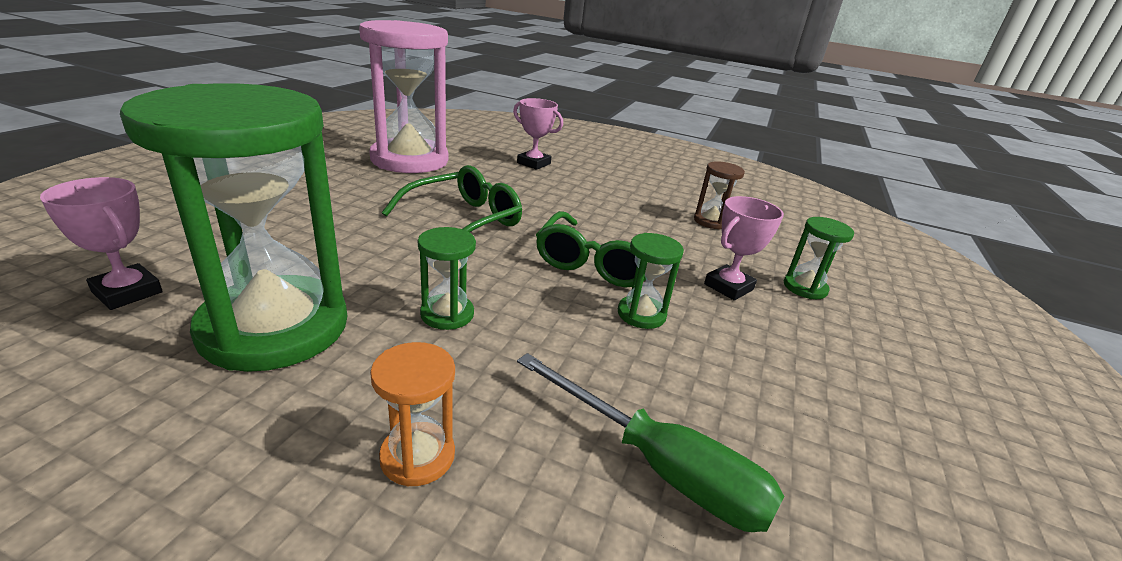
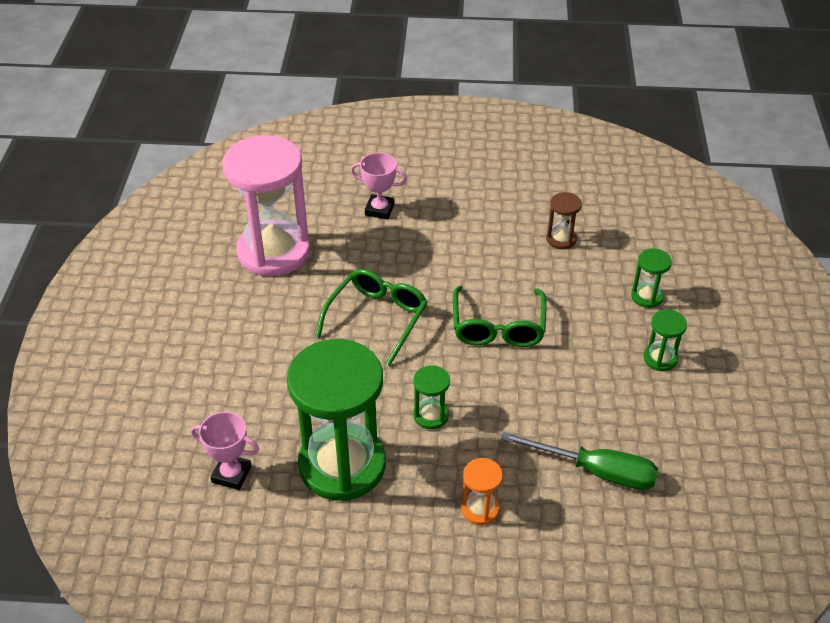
camera: 15 degrees left, 15 degrees up
green hourglass [618,233,684,329] -> green hourglass moved to [643,309,687,371]
pink trophy [704,196,784,300] -> none

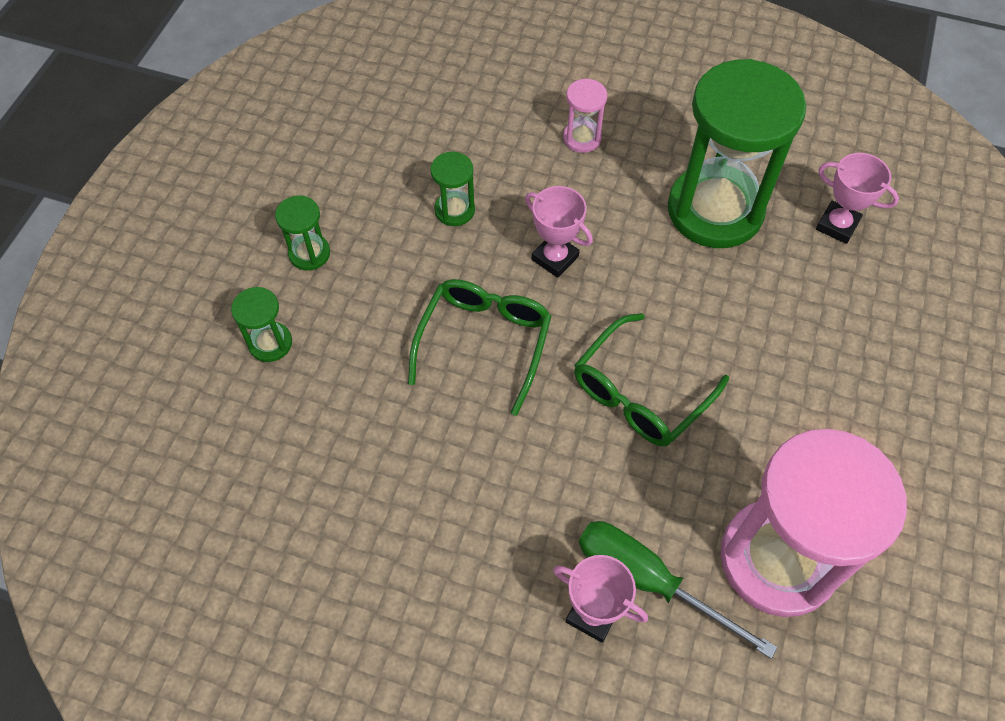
camera: 165 degrees left, 15 degrees up
green hourglass [413,365,450,429] -> green hourglass moved to [430,152,475,226]
orange hourglass [461,458,503,525] -> pink hourglass [563,79,607,153]
green screwdriver [501,432,658,490] -> green screwdriver moved to [579,521,777,659]
brown hourglass [546,192,582,249] -> none
none -> pink trophy [525,186,593,278]

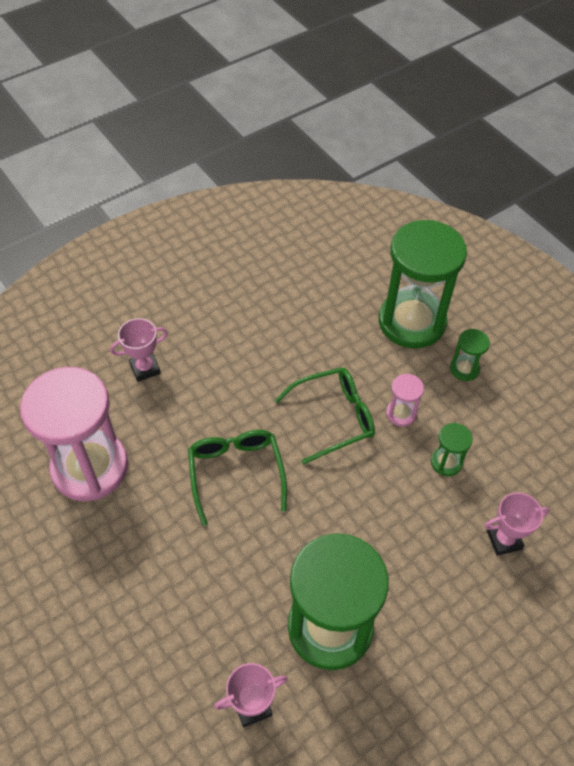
camera: 125 degrees right, 5 degrees down
green hourglass [231,287,292,362] -> green hourglass [379,220,467,348], size x2.38
green glasses [408,279,552,416] -> green glasses turned 75 degrees counterclockwise [275,367,375,465]
pink trophy [525,186,593,278] -> pink trophy moved to [485,492,550,556]
pink hourglass [563,79,607,153] -> pink hourglass moved to [386,374,424,427]
green screwdriver [579,521,777,659] -> none

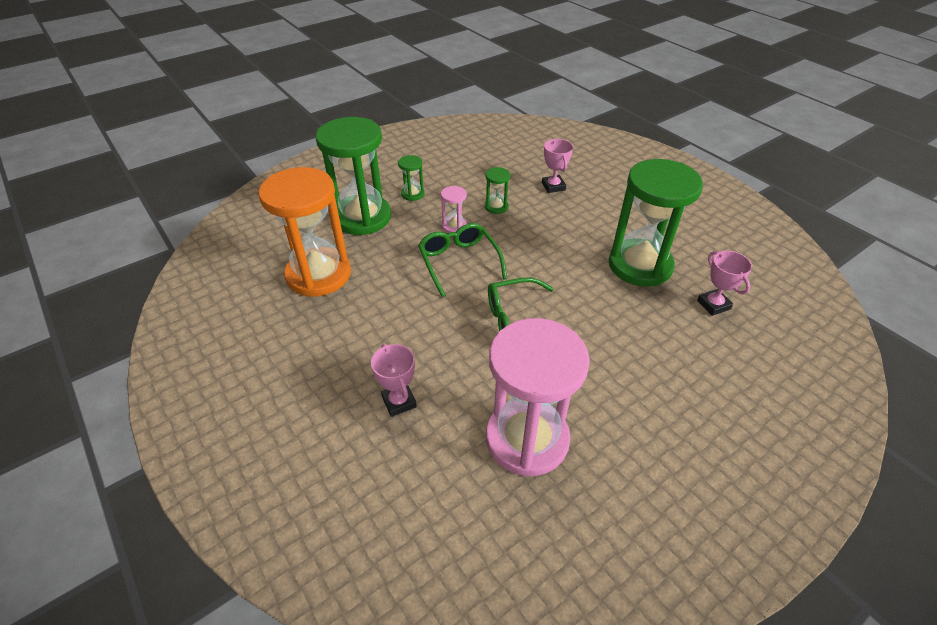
camera: 90 degrees left, 10 degrees down
none -> orange hourglass [258,167,351,297]

